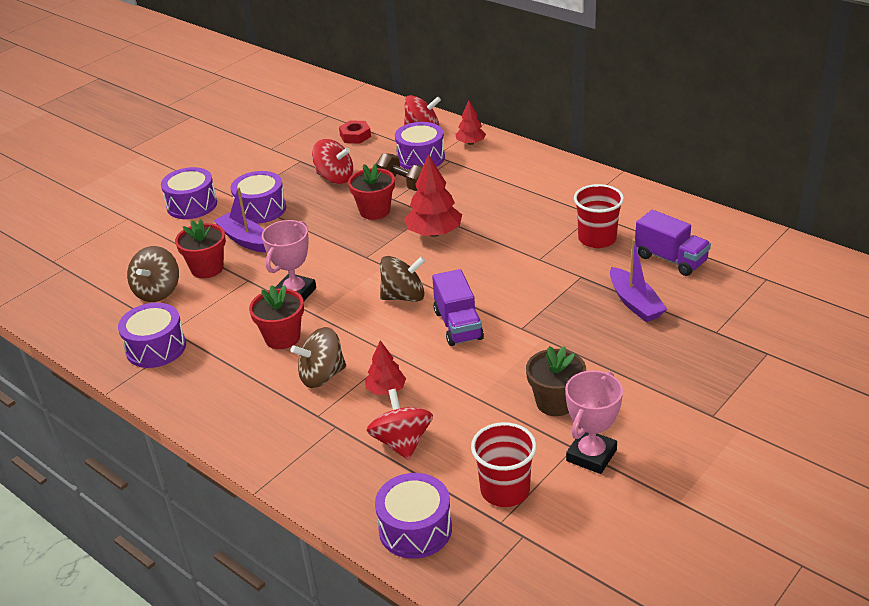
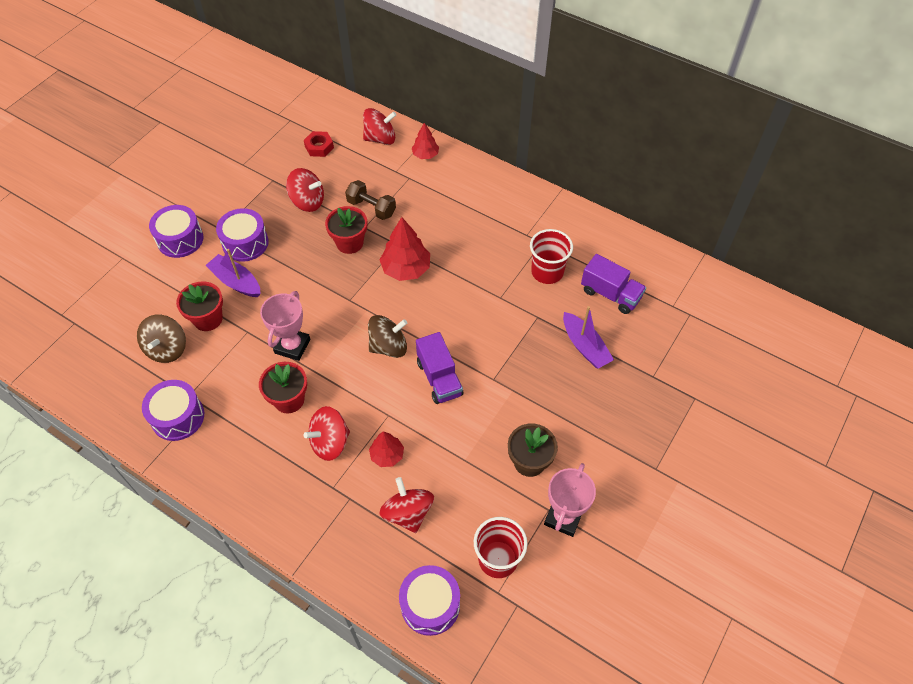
camera: 10 degrees left, 20 degrees up
brown spinning top [291,327,346,388] -> red spinning top [304,406,350,461]
purple drum [395,122,445,170] -> none

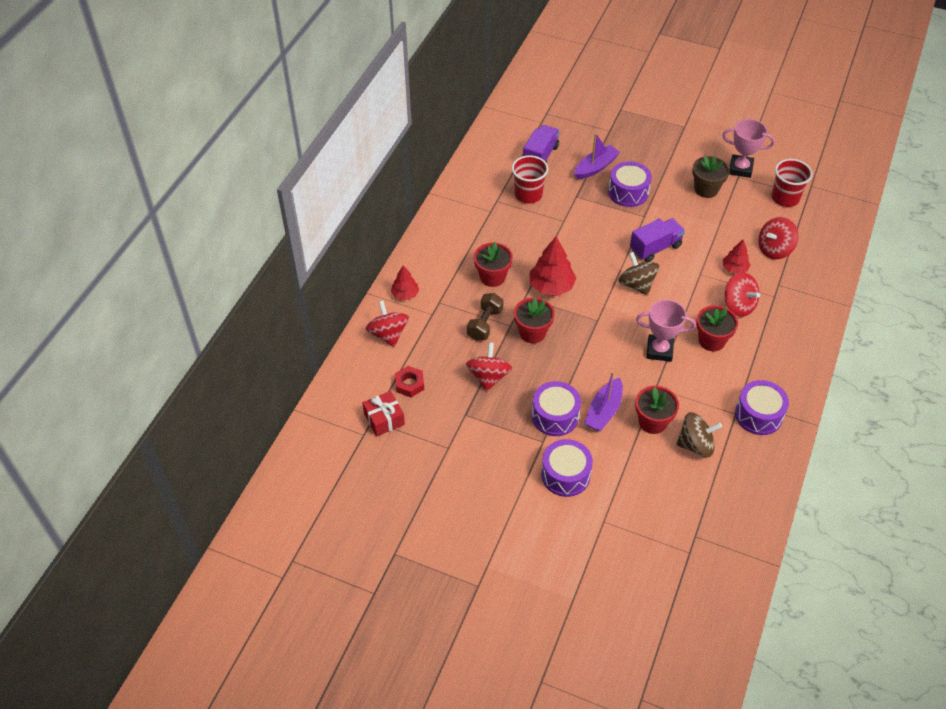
camera: 100 degrees left, 5 degrees down
purple drum [399,565,460,636] -> purple drum moved to [608,161,652,207]
none -> red gift [362,391,405,436]
none -> red flower pot [474,242,513,287]

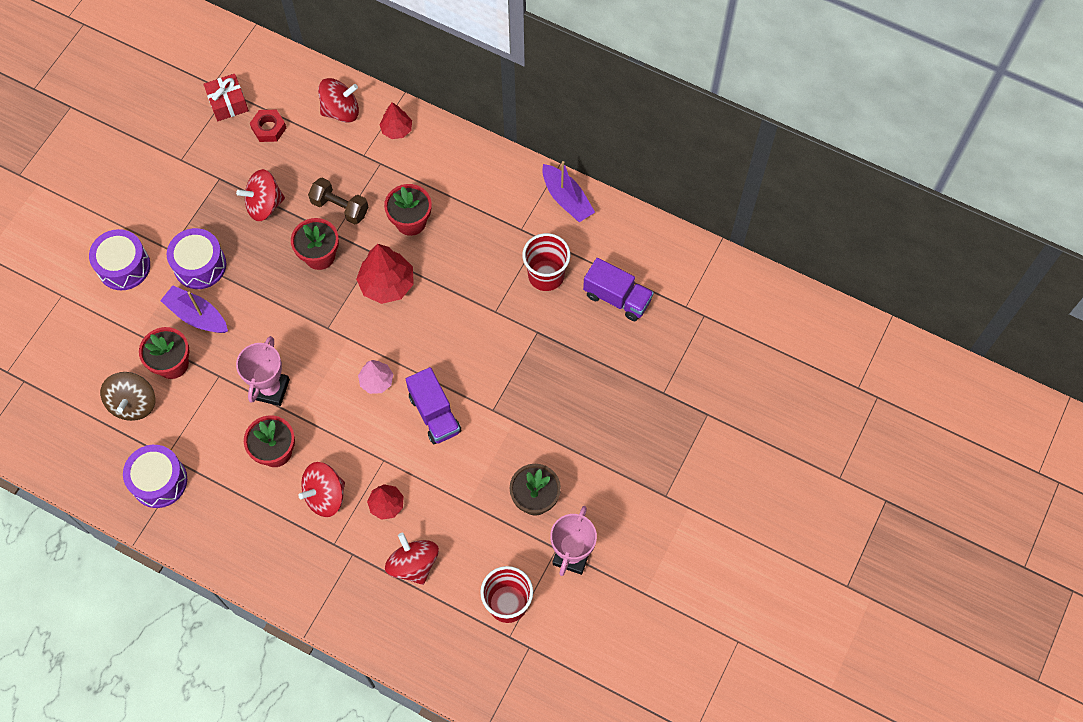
camera: 95 degrees right, 15 degrees up
red spinning top [466,342,512,392] -> red spinning top turned 150 degrees clockwise [236,169,285,221]
purple boat [574,133,620,179] -> purple boat moved to [542,161,595,223]
purple drum [608,161,652,207] -> none
brown spinning top [618,252,660,296] -> pink tree [358,360,393,394]

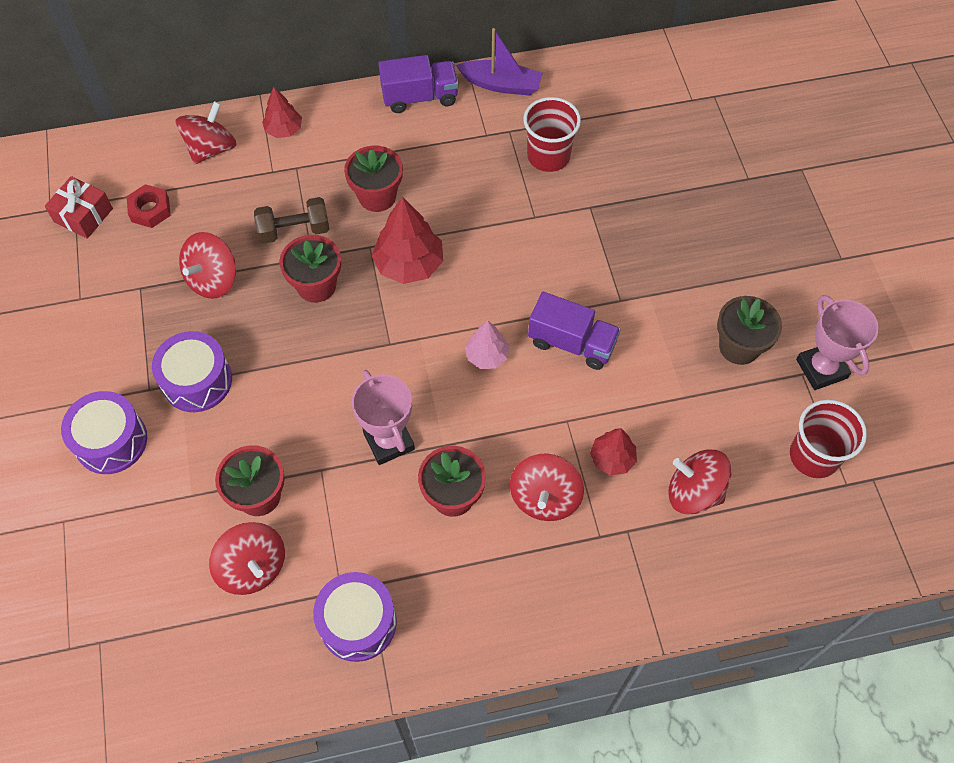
camera: 40 degrees left, 5 degrees down
brown spinning top [100,372,155,421] -> red spinning top [209,522,285,595]
purple boat [160,286,228,333] -> none
purple truck [583,258,654,321] -> purple truck moved to [378,55,458,113]

